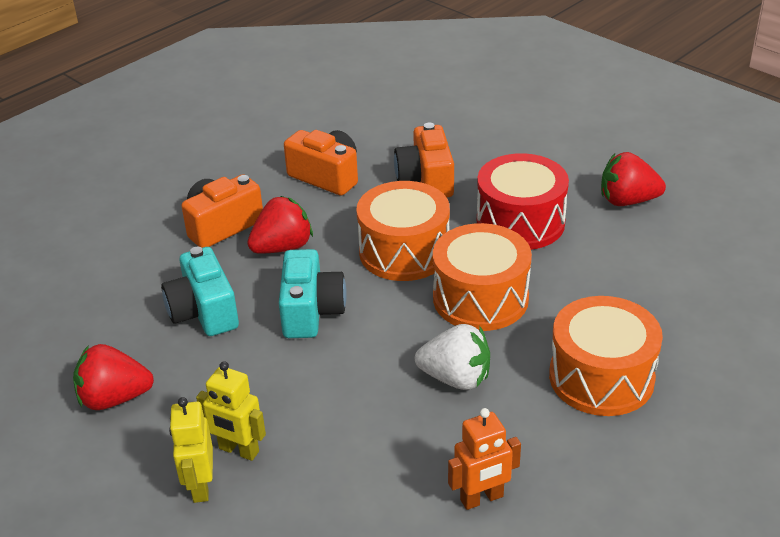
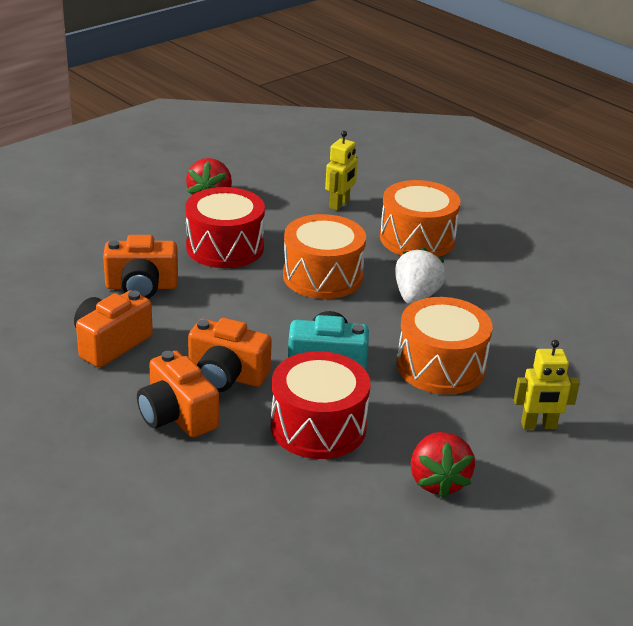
camera: 90 degrees left, 5 degrees down
turquoise camera [161,247,239,336] -> red drum [271,351,371,459]
yellow robot [196,361,266,461] -> yellow robot moved to [325,131,358,211]
red strawberry [247,196,313,254] -> orange camera [188,318,272,392]
orange drum [356,181,450,281] -> orange drum moved to [397,297,493,394]
orange robot [448,408,521,510] -> none

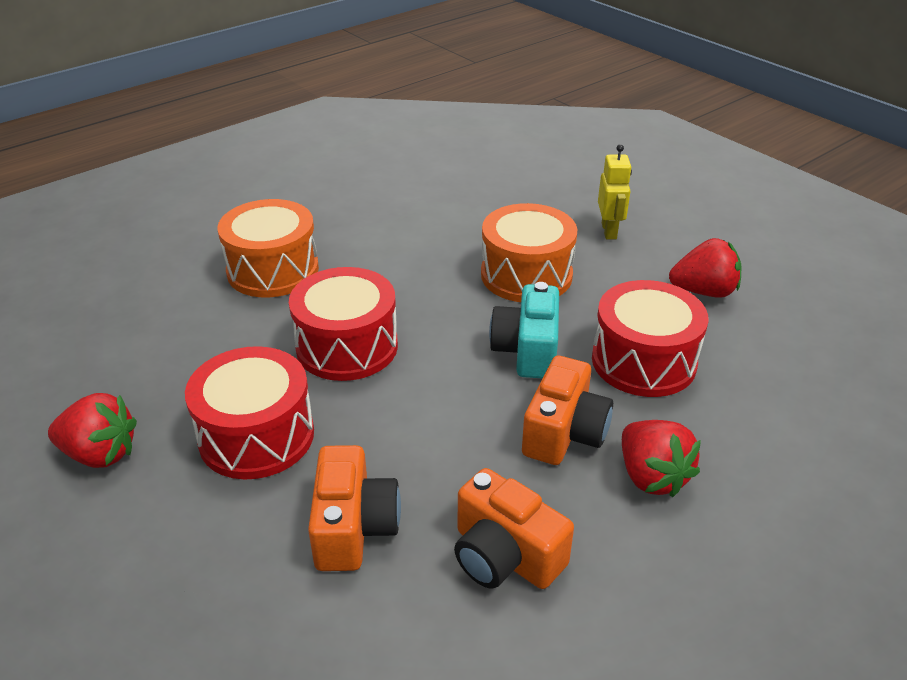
camera: 85 degrees left, 5 degrees up
orange camera [137,351,219,438] -> red strawberry [622,420,701,497]
orange drum [283,214,366,299] -> red drum [289,267,398,381]
yellow robot [325,131,358,211] -> none
white strawberry [395,247,446,304] -> none

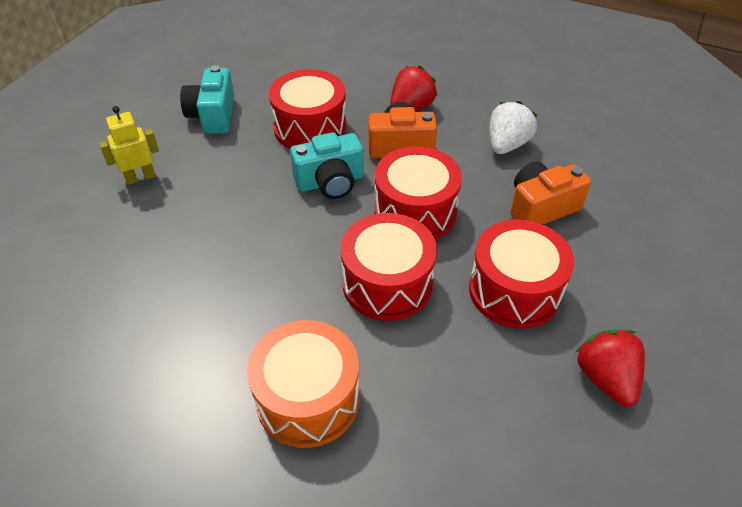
camera: 115 degrees left, 10 degrees up
orange camera [454,468,574,589] -> white strawberry [490,101,537,154]
orange drum [481,203,577,302] -> none
red strawberry [669,238,741,298] -> turquoise camera [180,65,234,134]
none -> red drum [375,146,462,239]

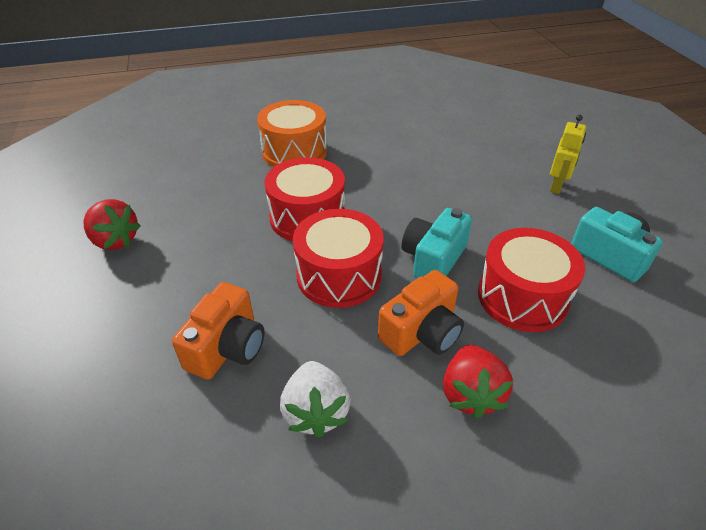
camera: 140 degrees right, 5 degrees down
red drum [469,219,574,329] -> none

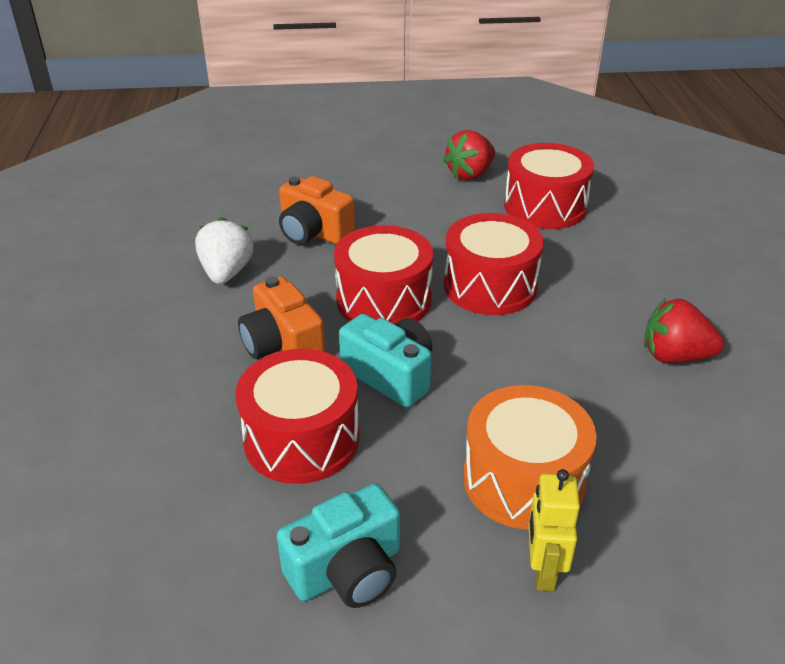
camera: 100 degrees right, 5 degrees down
orange drum [257,100,327,167] -> orange drum moved to [463,385,597,529]
white strawberry [280,361,351,438] -> white strawberry turned 90 degrees clockwise [195,217,254,284]
red strawberry [443,345,513,419] -> red strawberry moved to [644,298,724,363]
yellow robot [550,115,587,194] -> yellow robot turned 60 degrees clockwise [528,469,580,591]
none -> red drum [504,143,594,229]

